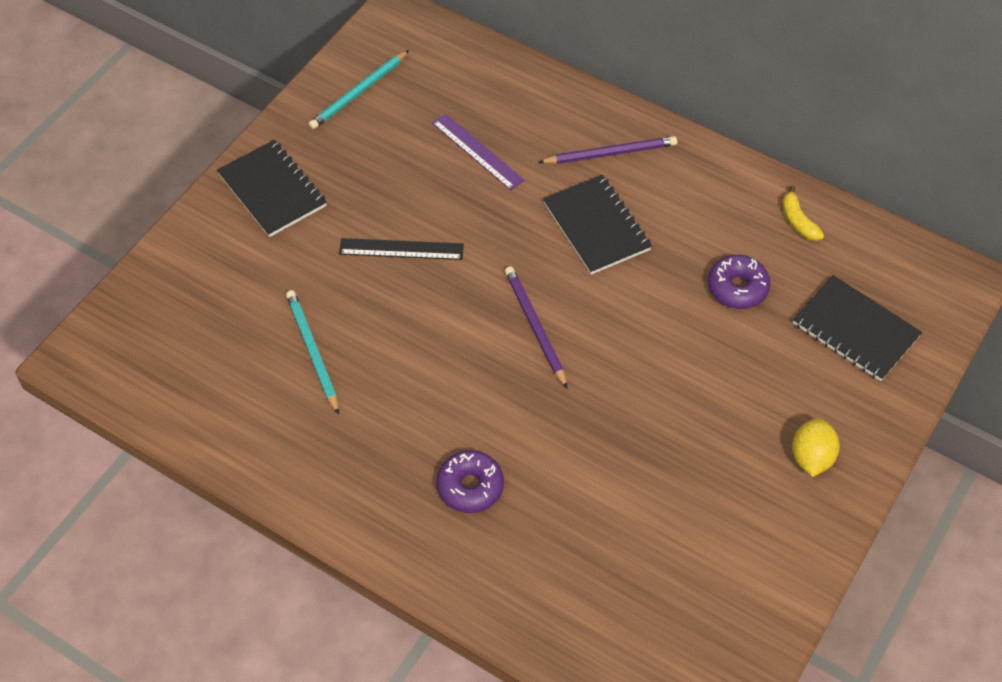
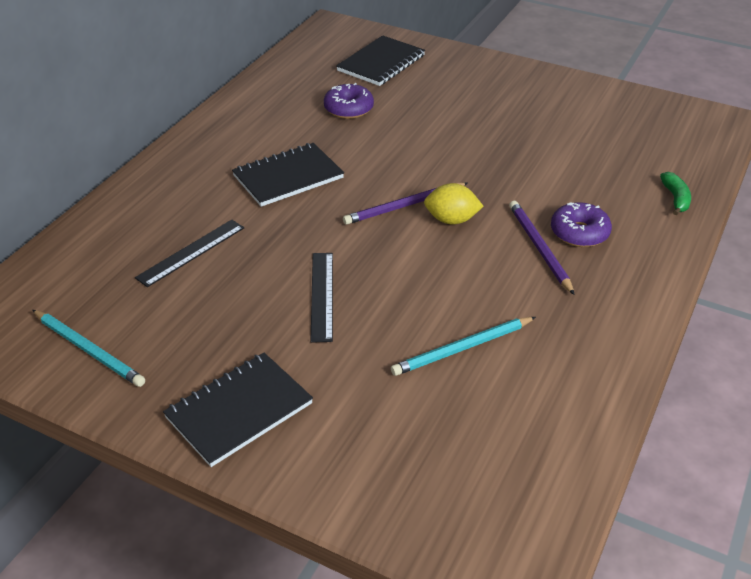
camera: 95 degrees left, 15 degrees down
purple ruler [432,113,525,190] -> black ruler [135,220,244,287]
purple pencil [539,136,677,164] -> purple pencil moved to [509,201,575,295]
yellow banana [782,186,824,241] -> none
yellow lemon [792,418,840,477] -> yellow lemon moved to [424,183,483,224]
none -> green banana [660,172,691,215]

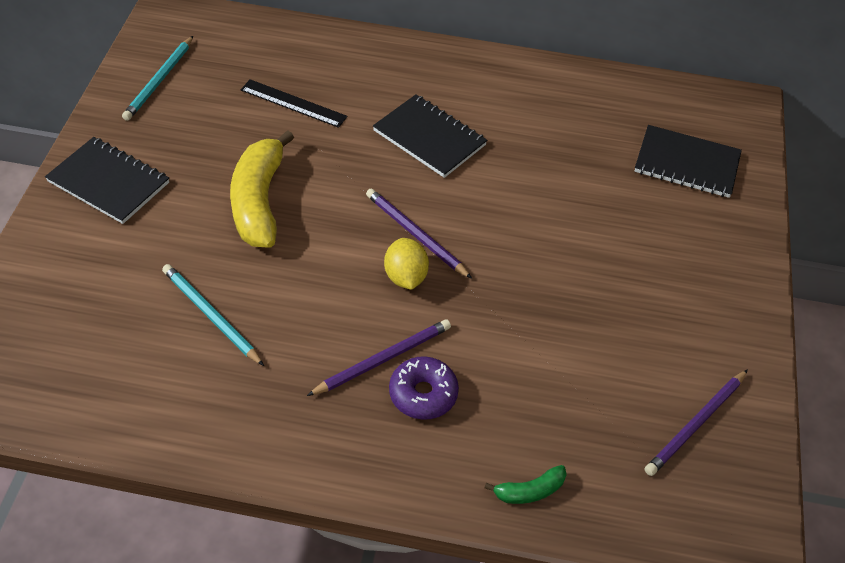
camera: 70 degrees right, 10 degrees up
black ruler [310,253,333,343] -> yellow banana [230,130,294,248]
purple donut [324,83,374,119] -> none
none -> purple pencil [645,369,748,476]

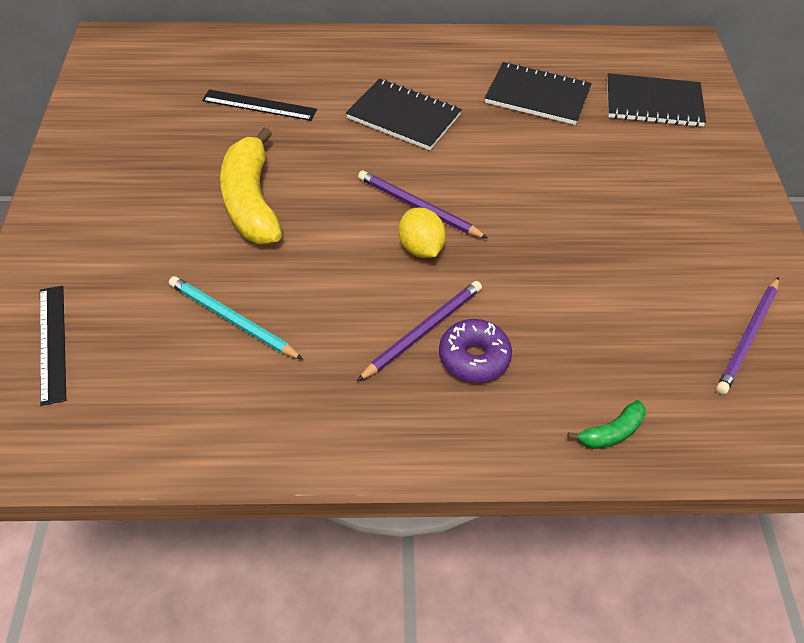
camera: 10 degrees left, 0 degrees up
black notebook [45,137,169,224] -> black notebook moved to [485,62,592,125]
turquoise pencil [122,36,193,121] -> none
none -> black ruler [40,286,66,406]

